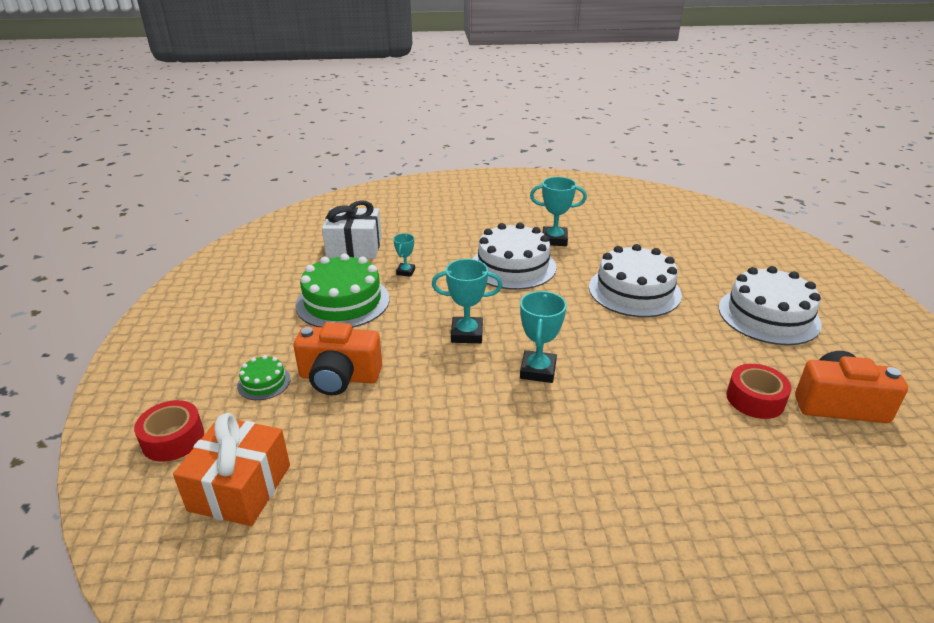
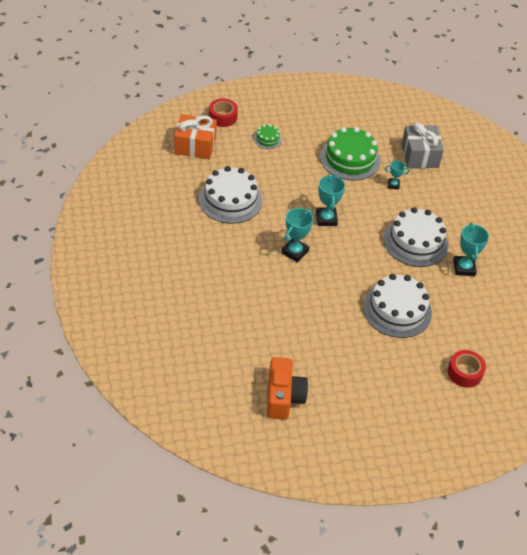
camera: 80 degrees right, 15 degrees up
orange camera [293,322,382,395] -> none
white gift [322,200,382,259] -> grey gift [401,122,444,168]
turquoise trophy [520,291,567,383] -> turquoise trophy turned 60 degrees counterclockwise [281,208,313,262]
white cake [719,266,822,345] -> white cake moved to [199,166,262,224]
red tape [726,364,792,419] -> red tape moved to [448,350,486,388]

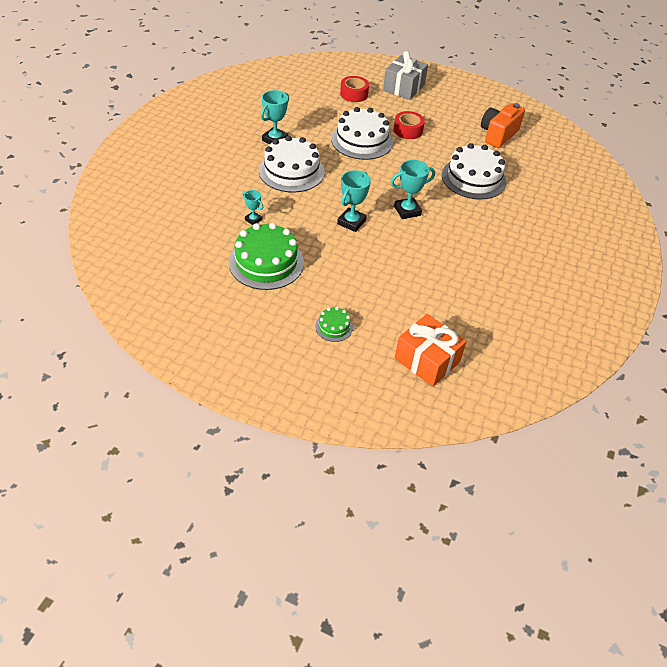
camera: 145 degrees left, 0 degrees up
white cake [199,166,262,224] -> white cake moved to [442,143,506,200]
red tape [209,98,238,127] -> red tape moved to [394,111,425,139]
grey gift [401,122,444,168] -> grey gift moved to [383,51,428,100]

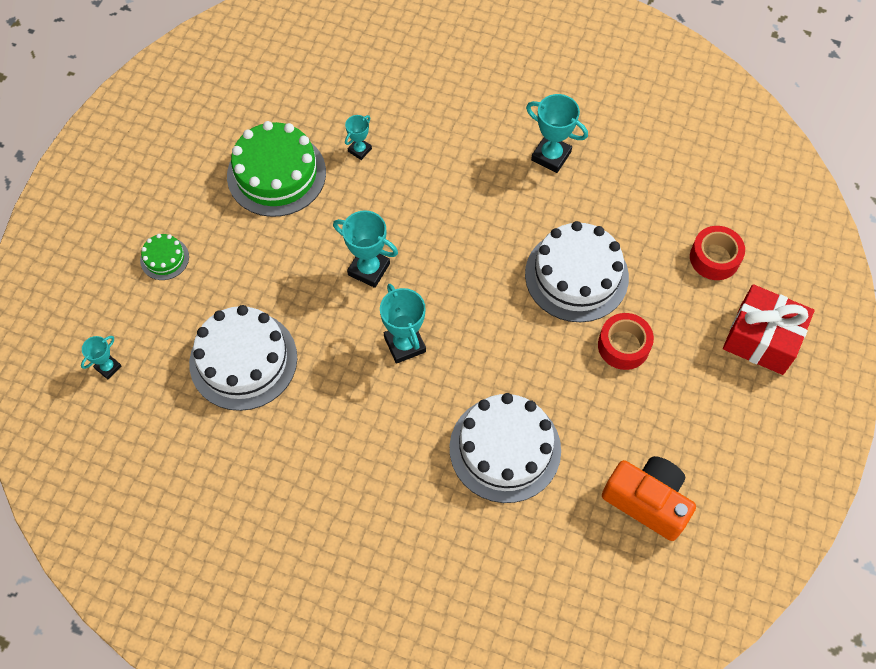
camera: 90 degrees right, 15 degrees up
white cake [259,136,325,192] -> white cake moved to [189,305,297,411]
grey gift [383,51,428,100] -> red gift [723,284,814,375]
orange gift [395,314,467,387] -> turquoise trophy [81,336,122,379]

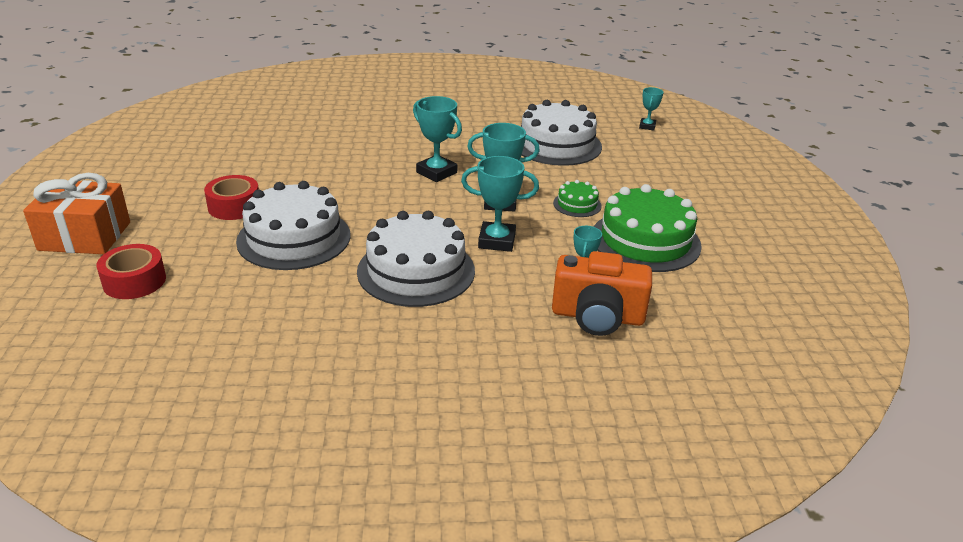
camera: 155 degrees right, 30 degrees down
green cake [140,234,189,280] -> green cake moved to [553,180,602,217]
white cake [449,393,561,503] -> white cake moved to [357,211,475,307]
turquoise trophy [526,94,588,173] -> turquoise trophy moved to [461,156,539,252]
orange camera [602,456,696,541] -> orange camera moved to [552,251,652,336]
red gift [723,284,814,375] -> orange gift [23,173,130,254]

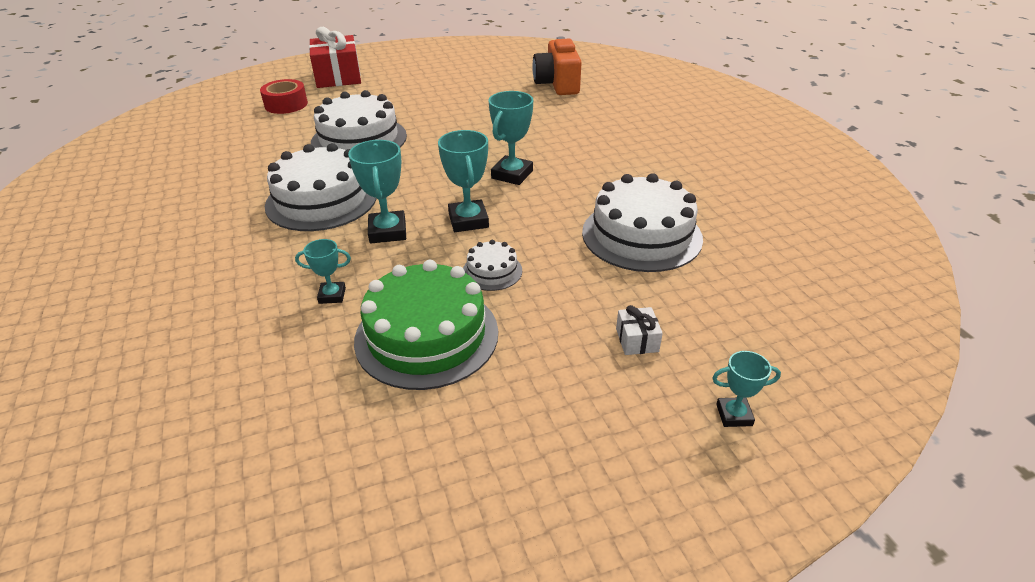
camera: 75 degrees right, 5 degrees up
orange gift [23,173,130,254] -> red gift [309,27,361,88]
red tape [204,175,259,220] -> none
orange camera [552,251,652,336] -> orange camera moved to [532,36,582,95]
green cake [553,180,602,217] -> white cake [463,240,522,291]
turquoise trophy [639,87,664,130] -> turquoise trophy moved to [712,351,781,427]
none -> white gift [616,305,663,355]

